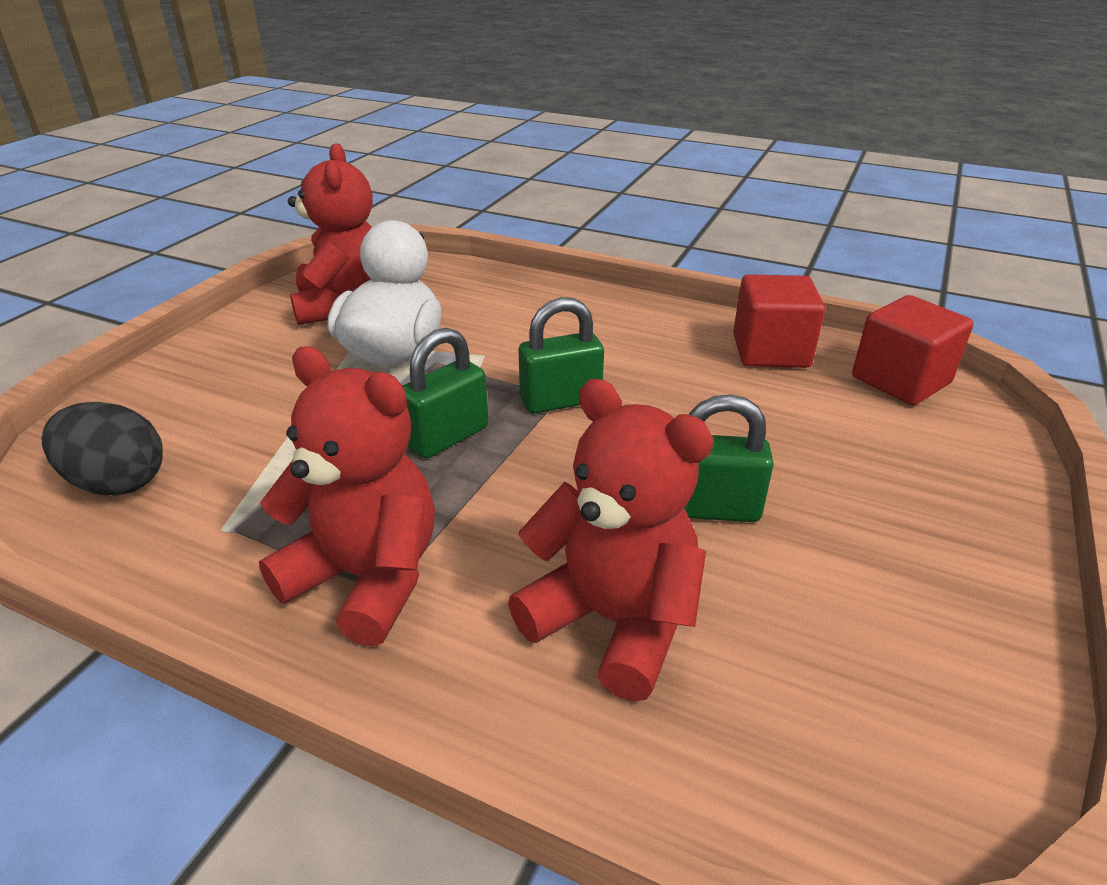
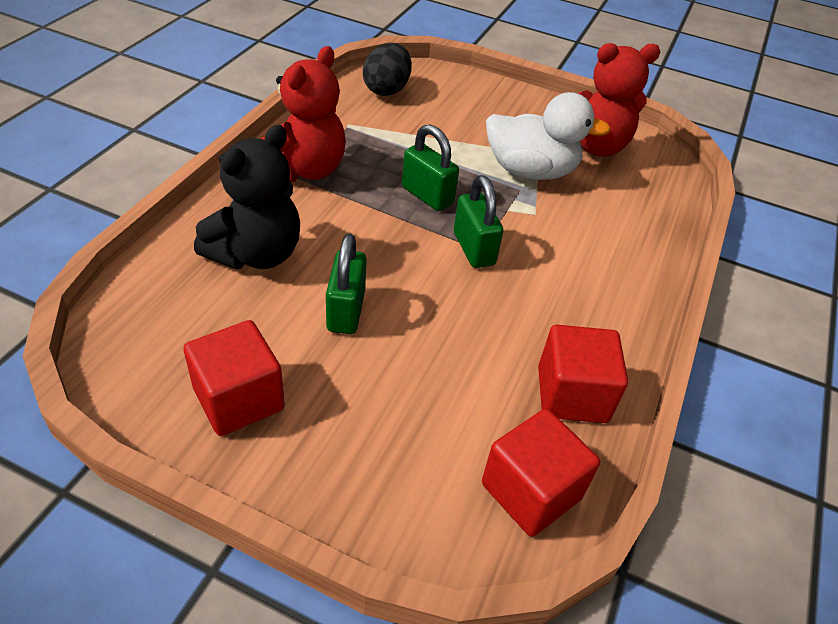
camera: 85 degrees right, 10 degrees up
red teddy bear [508,379,714,701] -> black teddy bear [194,125,300,269]
none -> red cube [184,320,285,436]

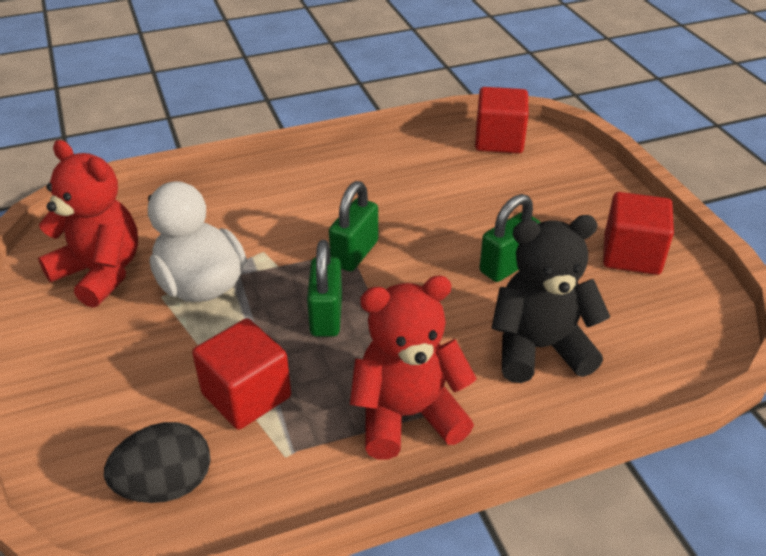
camera: 130 degrees left, 5 degrees down
red cube [538,325,628,423] -> red cube moved to [192,318,291,430]

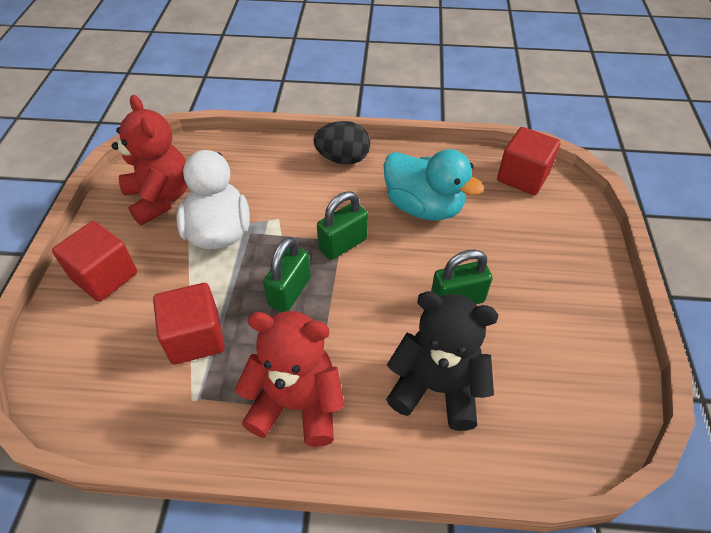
camera: 25 degrees right, 10 degrees up
black egg [104,422,210,503] -> black egg moved to [313,121,370,165]
red cube [603,192,674,275] -> red cube moved to [52,221,137,302]
none -> turquoise duck [384,149,484,221]

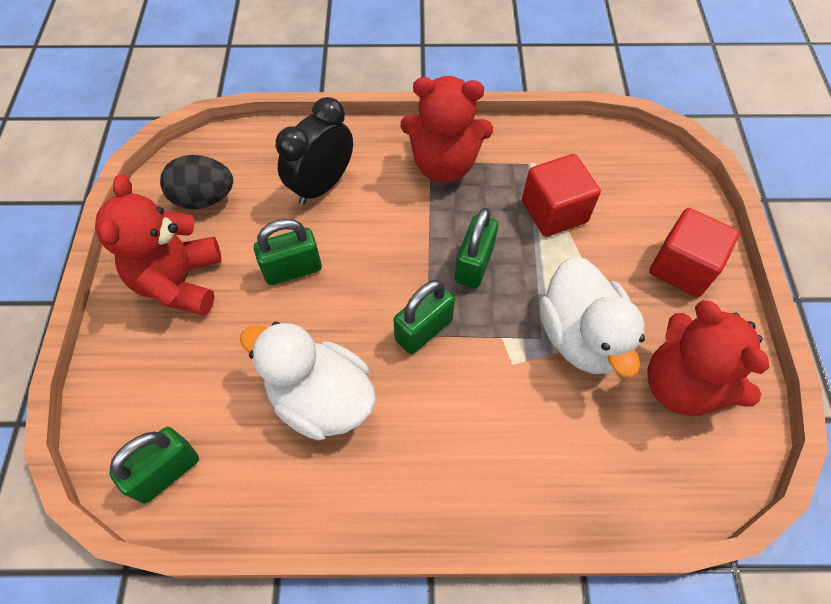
camera: 175 degrees right, 10 degrees up
black egg [313,121,370,165] -> black egg moved to [160,155,233,209]
turquoise duck [384,149,484,221] -> white duck [240,321,376,440]
black teddy bear [386,291,499,431] -> black clock [276,97,353,205]
red cube [497,127,561,195] -> green padlock [109,427,199,504]
none -> red teddy bear [95,175,222,316]

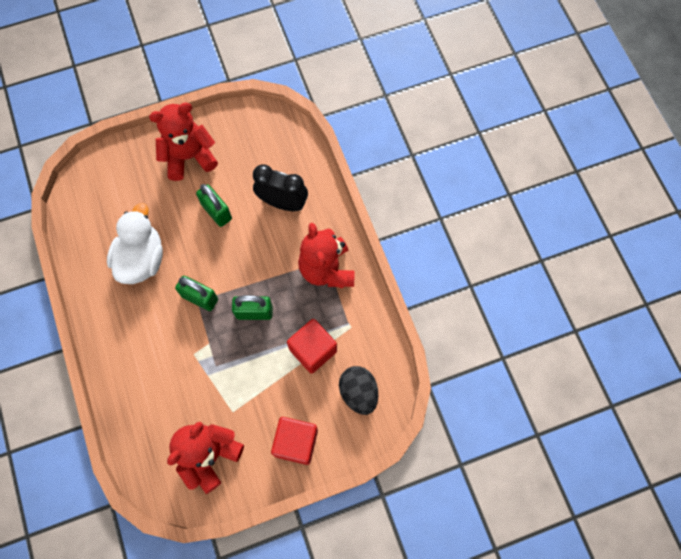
camera: 70 degrees right, 10 degrees up
green padlock [109,427,199,504] -> none
black egg [160,155,233,209] -> black egg moved to [339,366,378,415]
white duck [540,257,645,377] -> none

